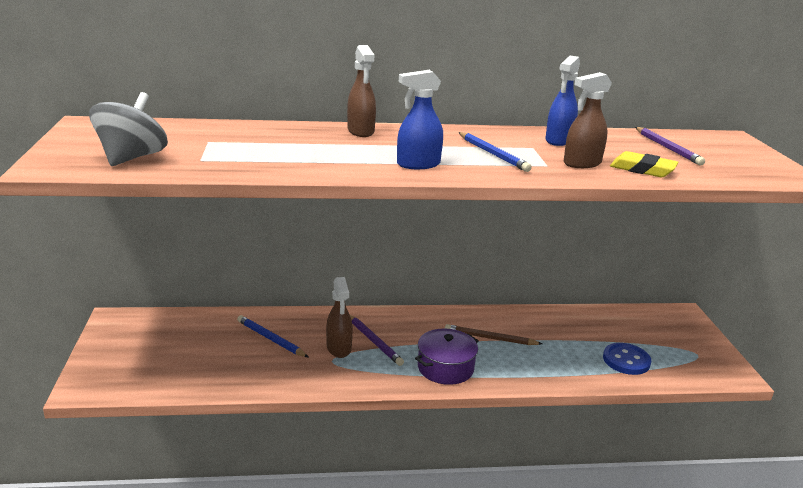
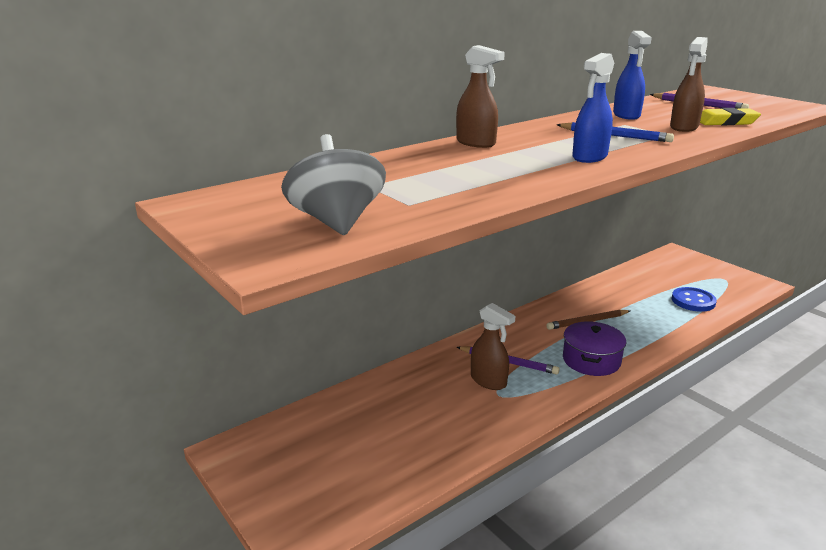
camera: 30 degrees left, 0 degrees up
blue pencil [237,315,309,358] -> none

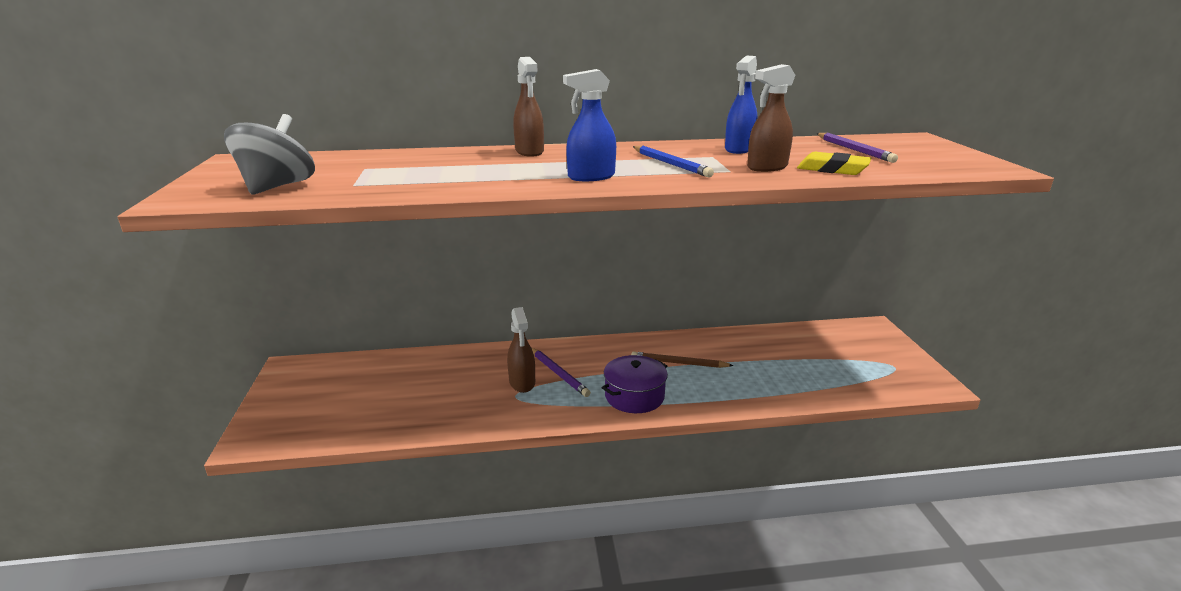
camera: 30 degrees right, 0 degrees up
blue button [672,287,717,312] -> none

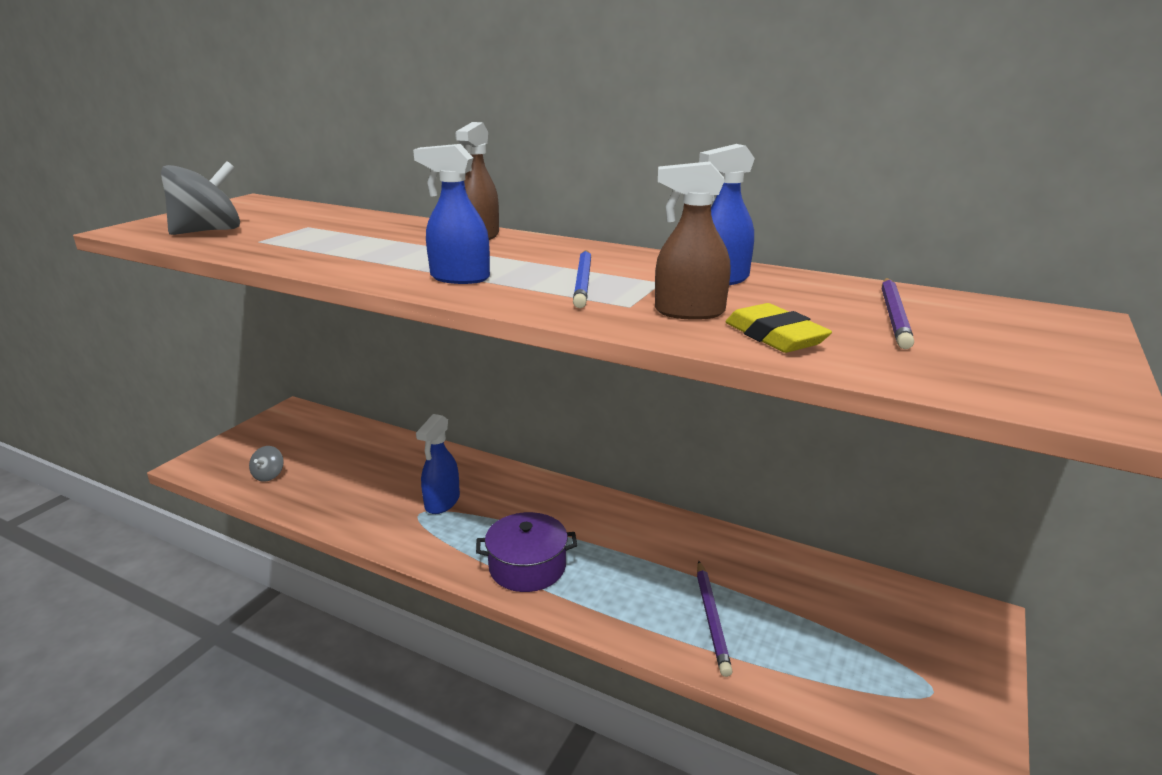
camera: 35 degrees right, 0 degrees up
brown spray bottle [507,307,535,393] -> blue spray bottle [416,414,460,514]
purple pencil [531,348,591,397] -> purple pencil moved to [697,561,733,677]
brown pencil [631,352,734,368] -> none
none -> grey spinning top [249,446,284,482]

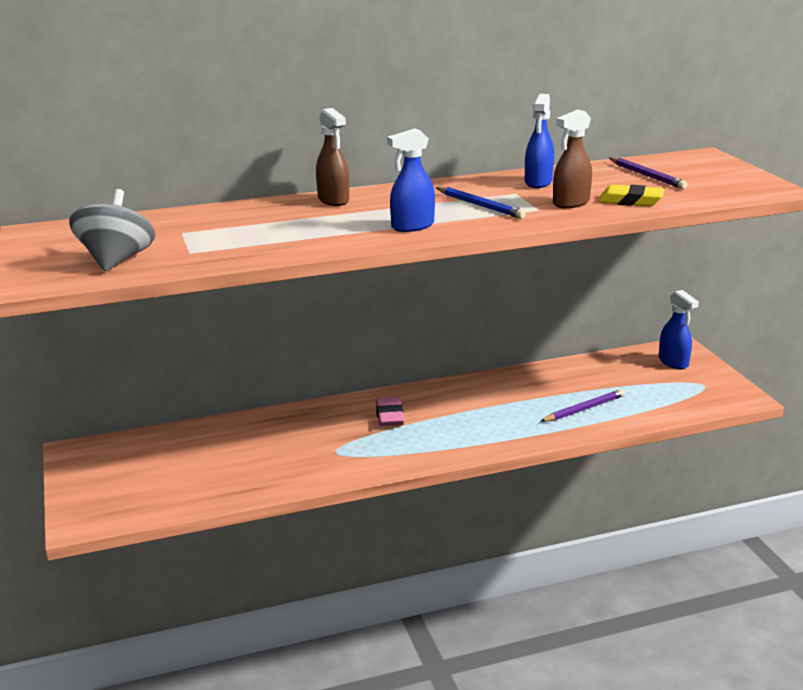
camera: 45 degrees left, 0 degrees up
grey spinning top [249,446,284,482] -> none
blue spray bottle [416,414,460,514] -> blue spray bottle moved to [659,290,699,369]
purple pot [476,512,577,592] -> none
purple pencil [697,561,733,677] -> purple pencil turned 75 degrees counterclockwise [540,389,625,422]
none -> pink eraser [376,397,404,426]

